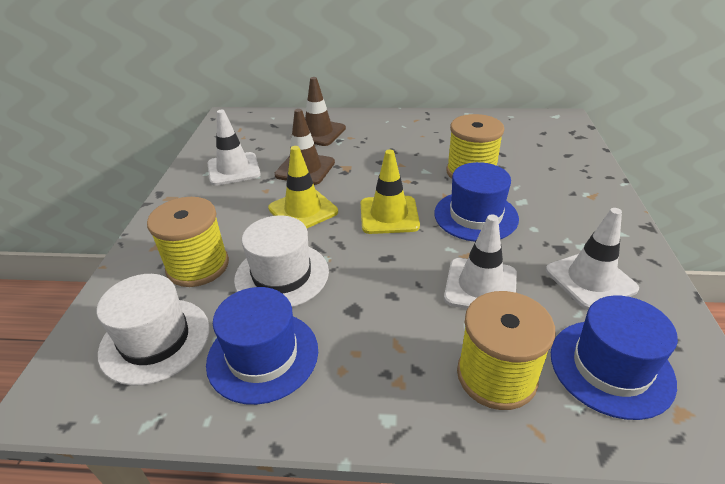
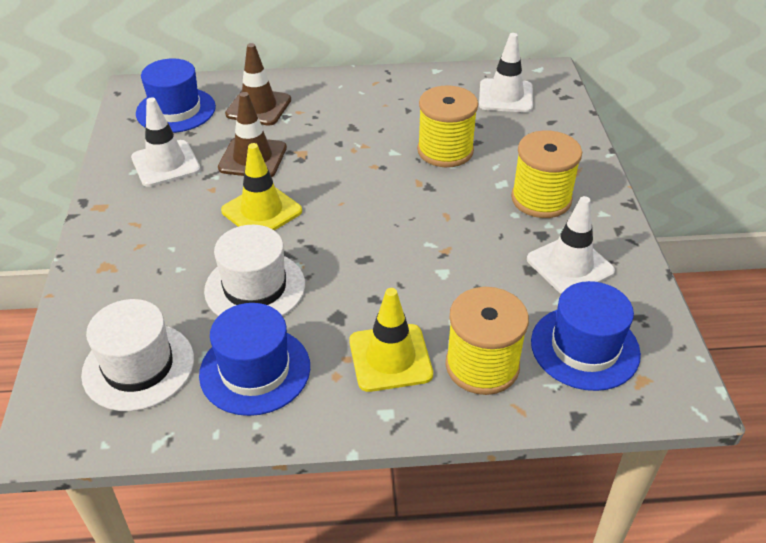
camera: 10 degrees left, 5 degrees up
yellow spool [147,197,229,287] -> yellow spool moved to [511,130,582,218]
yellow traffic cone [361,150,420,234] -> yellow traffic cone moved to [349,288,433,392]
blue hat [434,162,519,242] -> blue hat moved to [136,58,216,133]
white traffic cone [444,215,517,309] -> white traffic cone moved to [479,33,533,113]

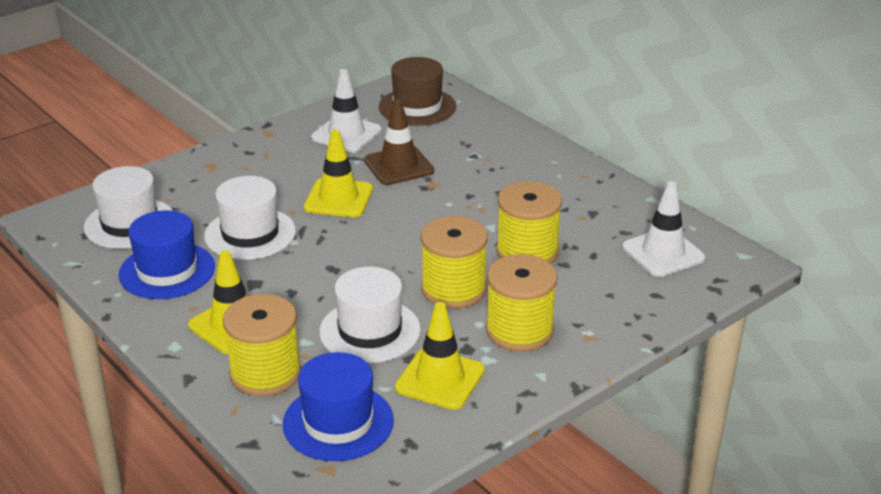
camera: 55 degrees right, 10 degrees down
blue hat [136,58,216,133] -> brown hat [379,57,456,126]
brown traffic cone [225,43,291,126] -> none
white traffic cone [527,196,615,294] -> yellow traffic cone [395,302,485,410]
none -> white hat [319,267,421,363]
none -> yellow spool [421,216,488,309]

